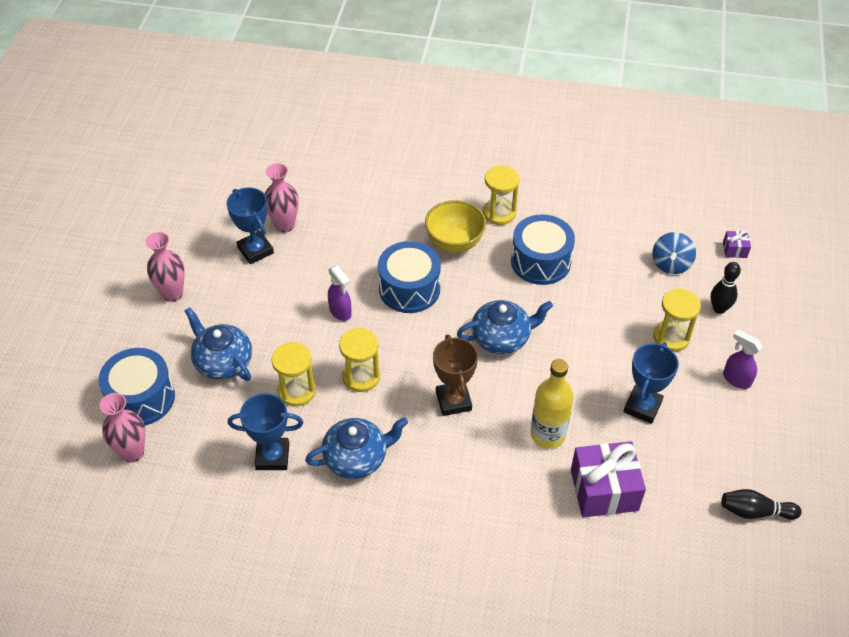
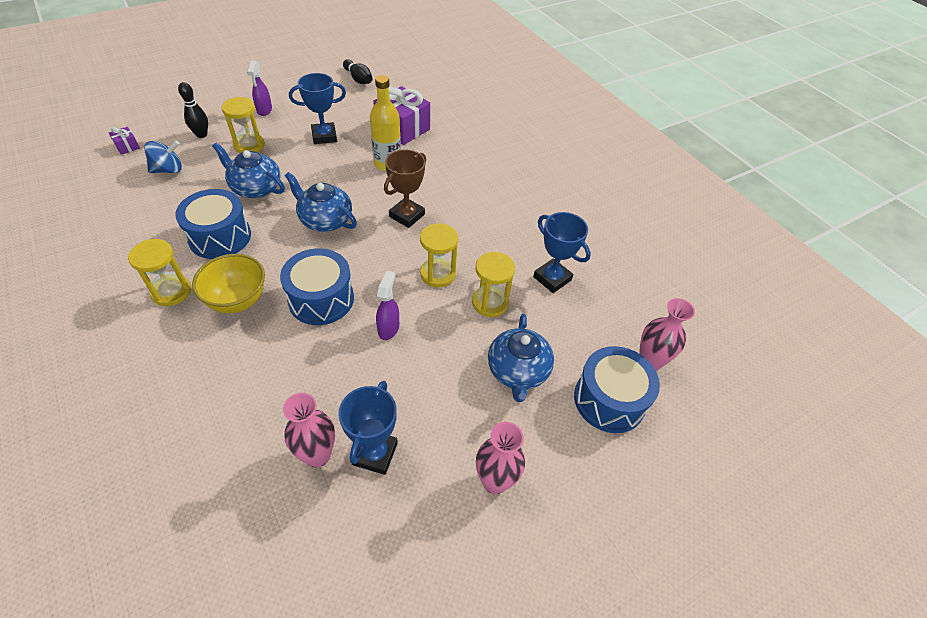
camera: 135 degrees left, 0 degrees up
blue teapot [305,417,408,479] -> blue teapot moved to [212,143,285,198]

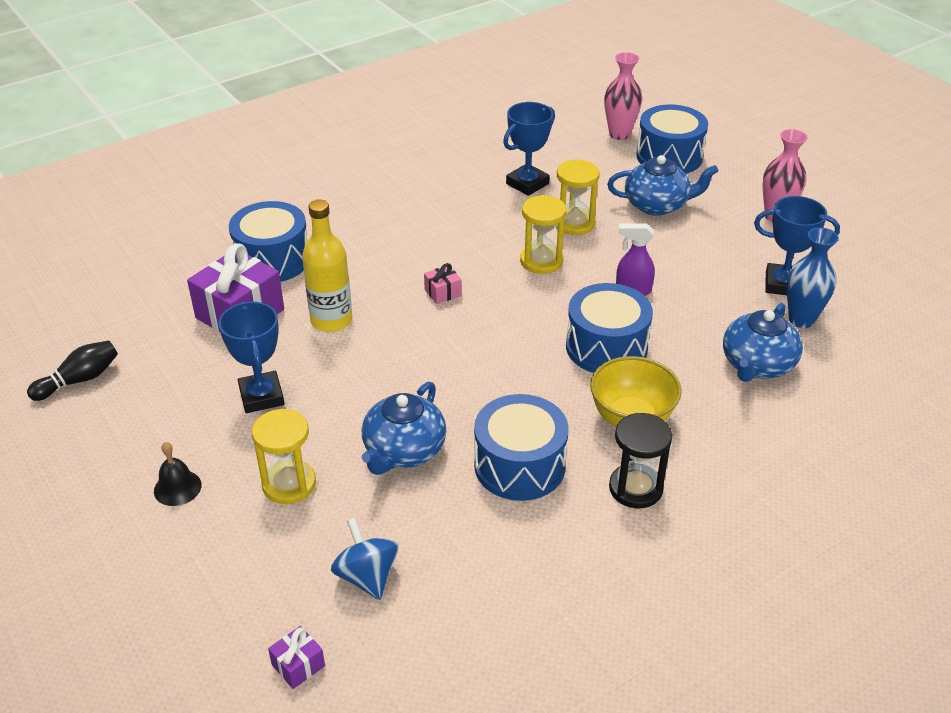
camera: 90 degrees left, 10 degrees down
yellow hourglass [128,239,191,306] -> black hourglass [609,413,672,509]
black bowling pin [178,82,208,138] -> none
purple spray bottle [247,61,272,116] -> black bell [154,442,202,506]
pink vase [283,393,335,467] -> blue vase [787,227,839,328]
blue teapot [285,172,357,232] -> blue teapot moved to [723,303,803,382]
brown trophy [384,149,426,228] -> pink gift [424,263,462,304]
none -> blue drum [229,201,307,282]

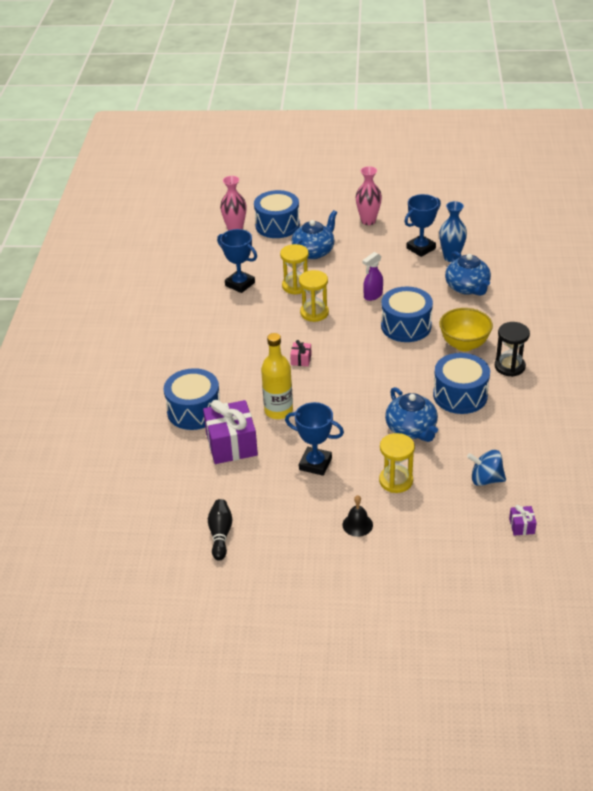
camera: 50 degrees left, 0 degrees up
blue trophy [503,102,555,196] -> blue trophy turned 45 degrees counterclockwise [217,229,257,293]

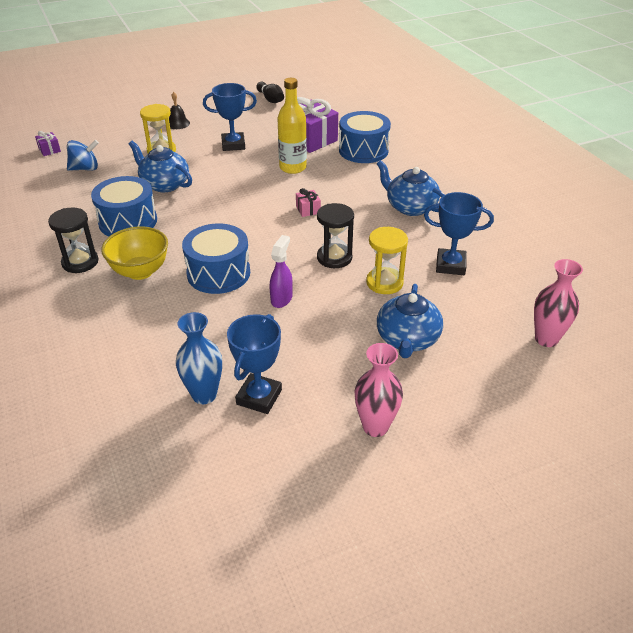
camera: 150 degrees right, 0 degrees up
blue drum [254,190,300,238] -> none
yellow hourglass [299,270,329,322] -> black hourglass [317,203,354,268]
blue teapot [445,251,491,296] -> blue teapot moved to [377,160,445,216]

